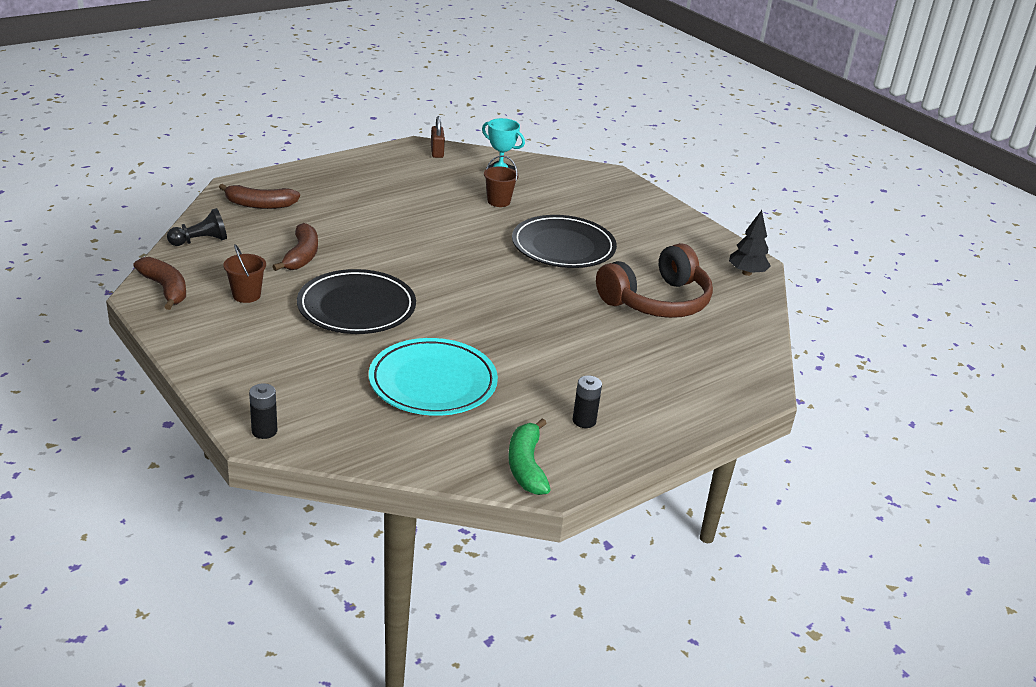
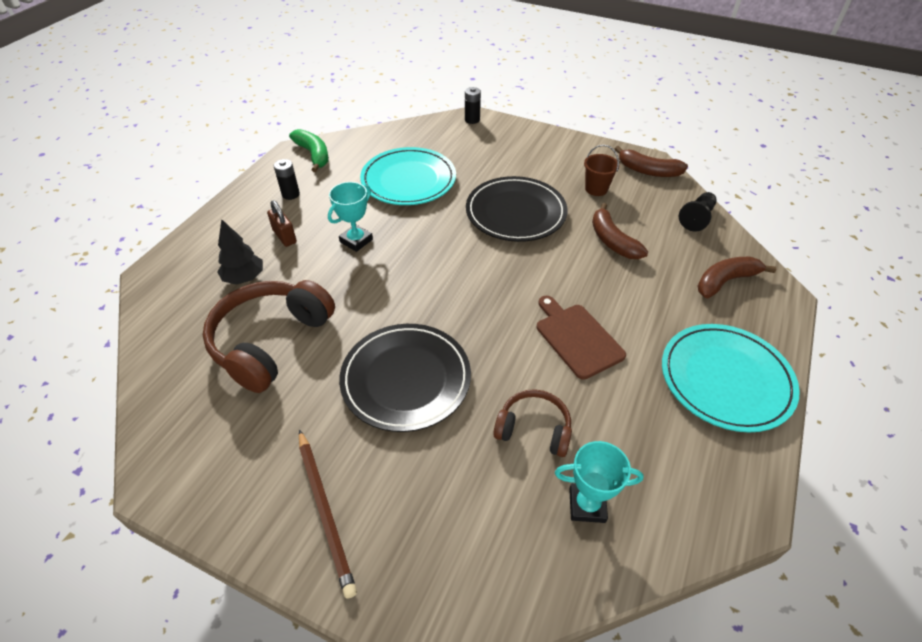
camera: 155 degrees right, 15 degrees up
brown padlock [431,116,445,158] -> brown padlock moved to [267,200,297,247]
brown bucket [484,155,519,207] -> brown headphones [493,389,572,457]
black tree [729,210,771,276] -> black tree moved to [217,219,263,285]
none -> brown pencil [299,430,357,599]
none -> turquoise trophy [328,182,373,252]
none -> brown cutting board [537,296,626,380]
none -> turquoise plate [662,324,800,433]

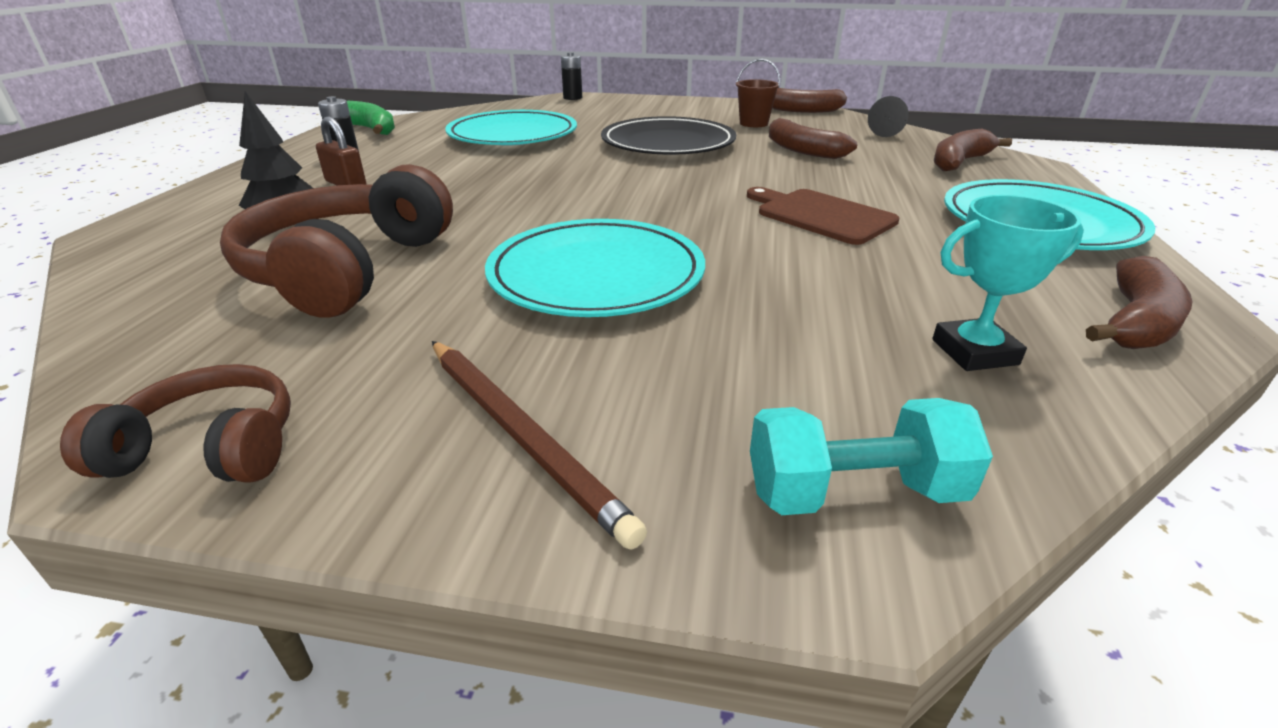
camera: 15 degrees left, 15 degrees down
turquoise trophy [328,182,373,252] -> none
black plate [339,324,471,432] -> turquoise plate [485,219,705,317]
brown headphones [493,389,572,457] -> brown headphones moved to [60,364,291,483]
none -> turquoise dumbbell [750,398,993,515]
none -> brown banana [1086,256,1192,349]

